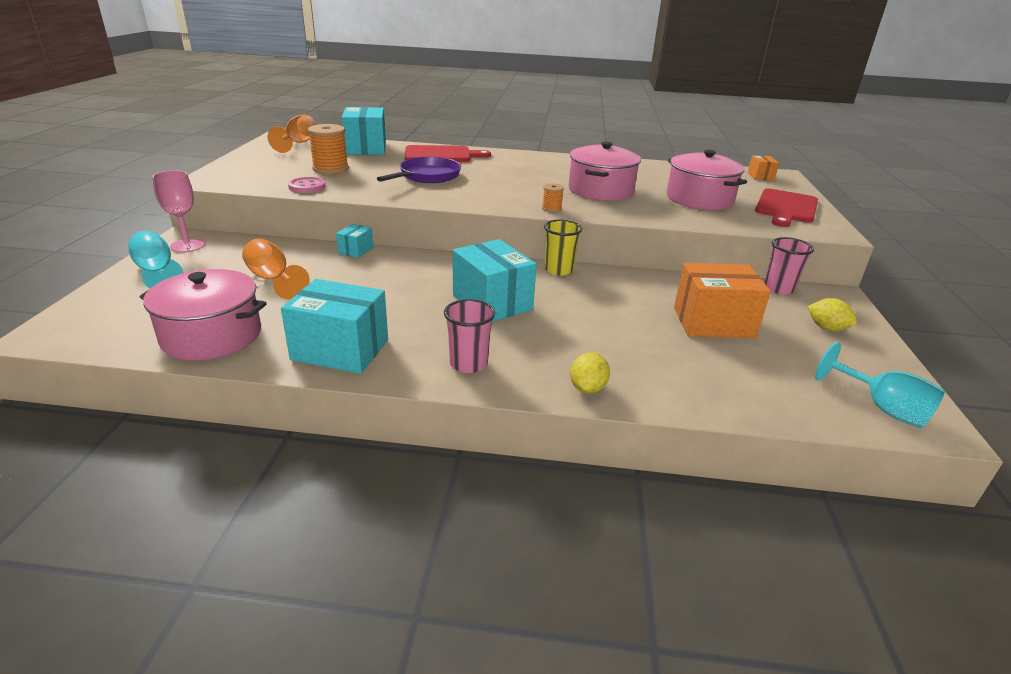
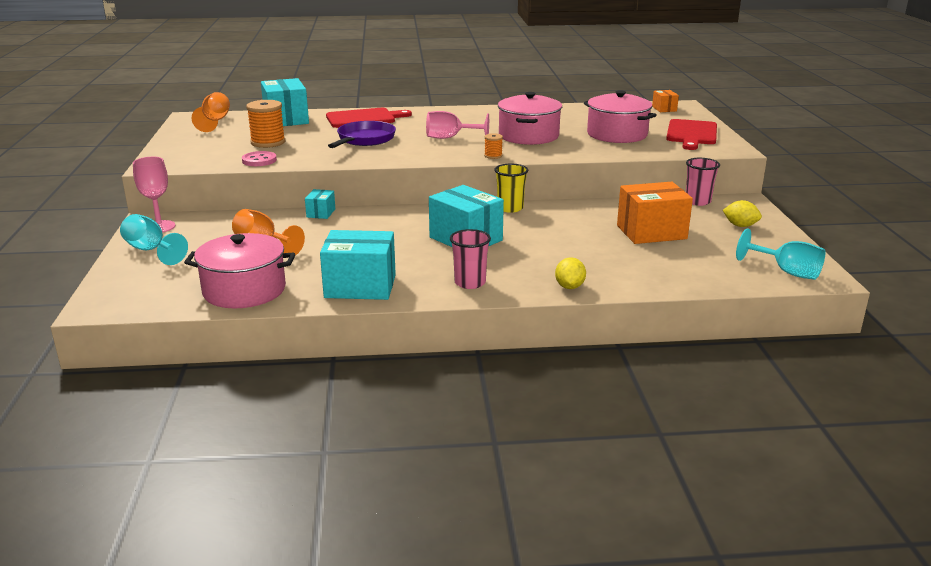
camera: 10 degrees left, 5 degrees down
none -> pink goblet [426,111,489,139]

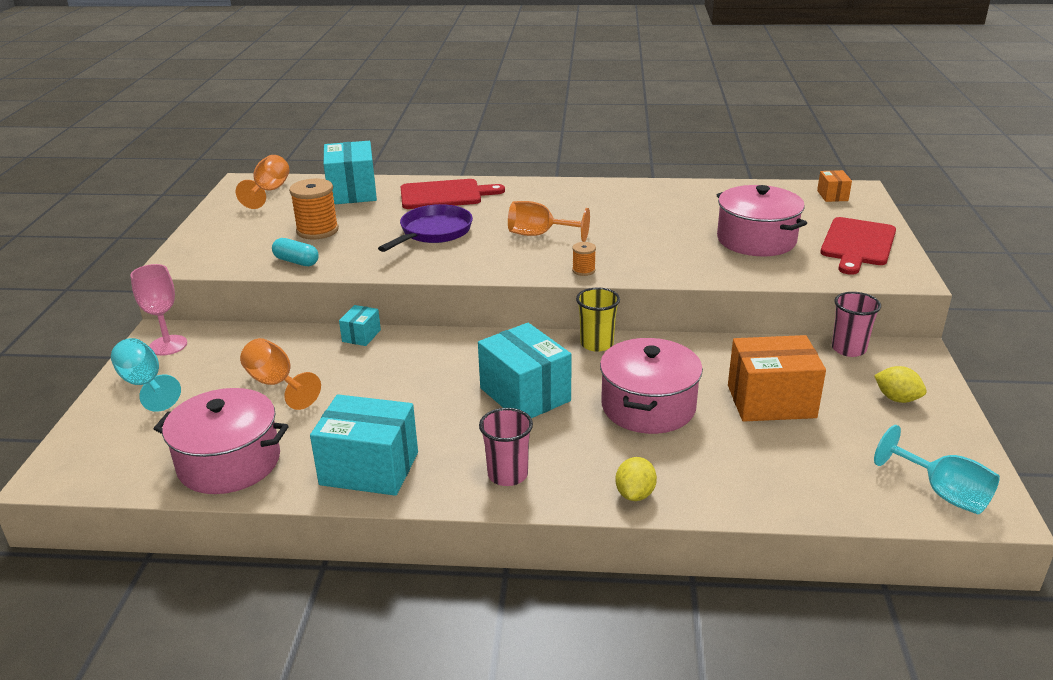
camera: 10 degrees right, 5 degrees up
pink button [242,151,277,166] -> turquoise capsule [272,238,319,266]
pink goblet [426,111,489,139] -> orange goblet [508,201,590,242]
pink pot [498,92,562,145] -> pink pot moved to [600,338,703,434]

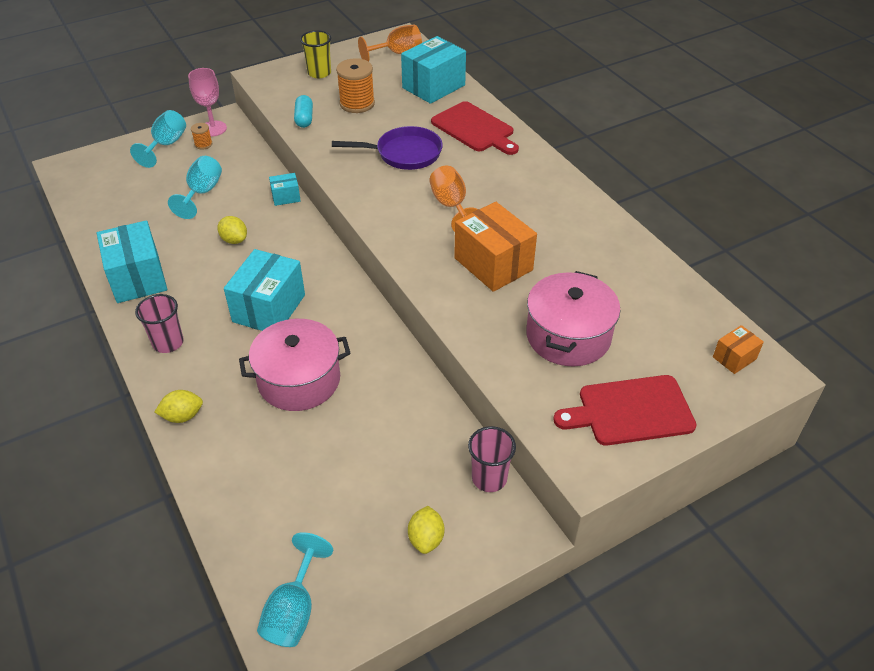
camera: 55 degrees right, 15 degrees up
pink pot [154,388,288,494] -> none
orange goblet [240,338,321,410] -> turquoise goblet [168,156,222,219]
orange spool [572,242,596,276] -> orange spool moved to [191,123,212,150]
yellow cup [576,288,620,352] -> yellow cup moved to [300,30,331,78]
orange box [728,335,826,422] -> orange box moved to [454,202,537,292]
none -> yellow lemon [217,216,247,244]

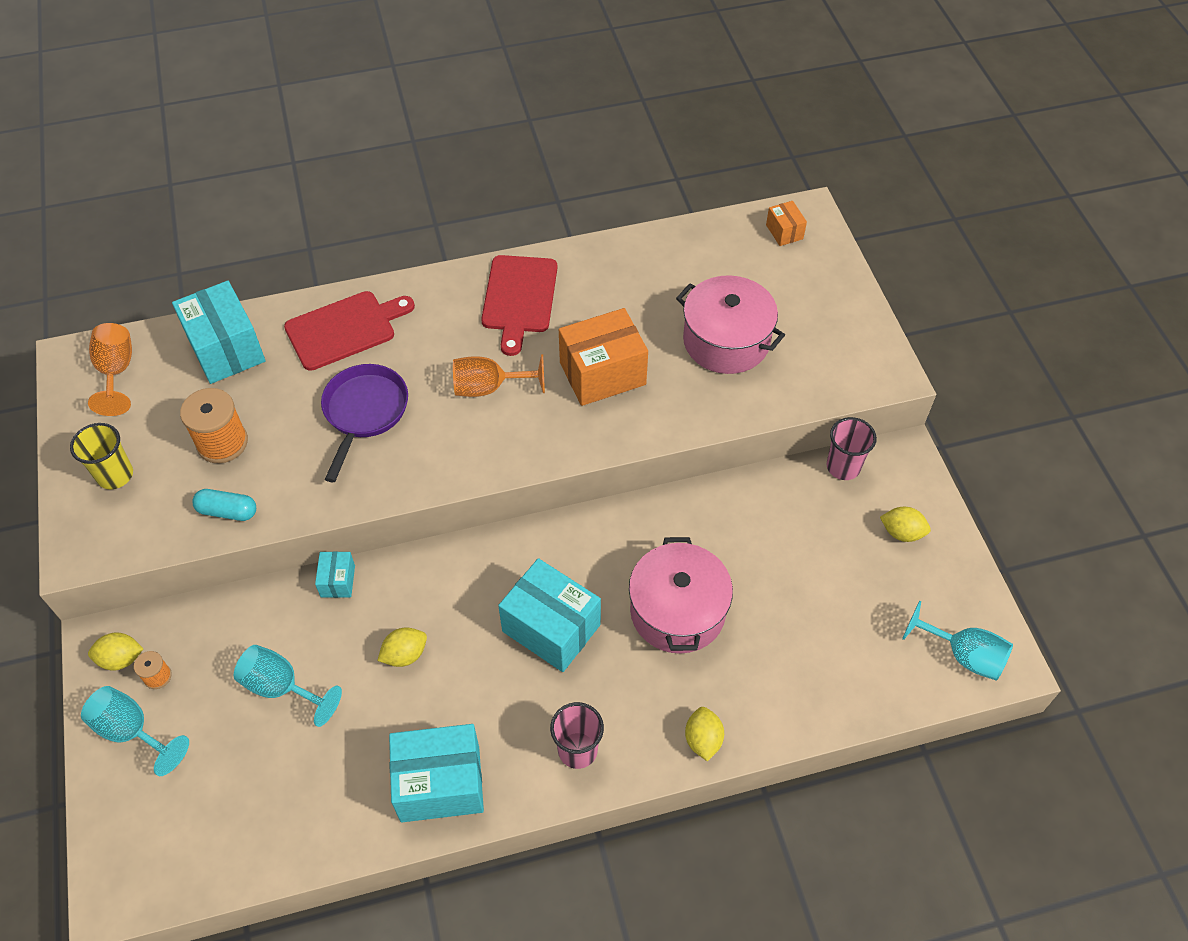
camera: 75 degrees left, 10 degrees up
pink goblet [188,68,227,137] -> yellow lemon [88,632,143,671]
red cutting board [553,375,697,446] -> red cutting board moved to [481,255,557,356]

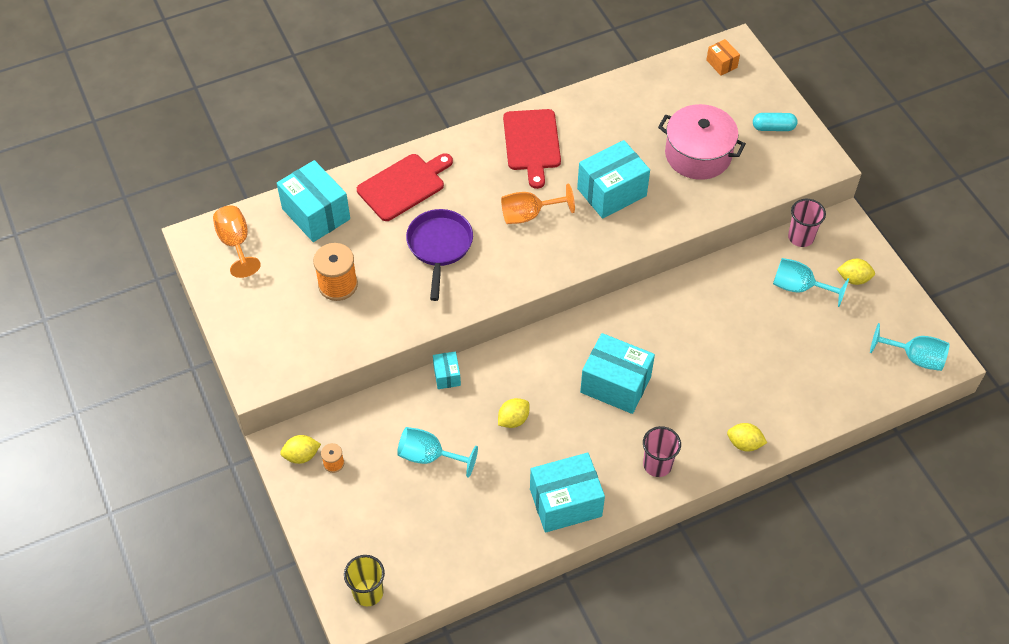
camera: 10 degrees left, 0 degrees up
yellow cup [70,423,133,489] -> yellow cup moved to [344,555,385,606]
turquoise goblet [81,686,189,776] -> turquoise goblet moved to [773,258,849,307]
turquoise capsule [192,489,256,521] -> turquoise capsule moved to [753,113,797,131]
orange box [559,308,648,406] -> turquoise box [577,140,650,219]
pink pot [629,537,733,654] -> none
yellow lemon [685,707,724,761] -> yellow lemon turned 60 degrees counterclockwise [727,423,767,451]

